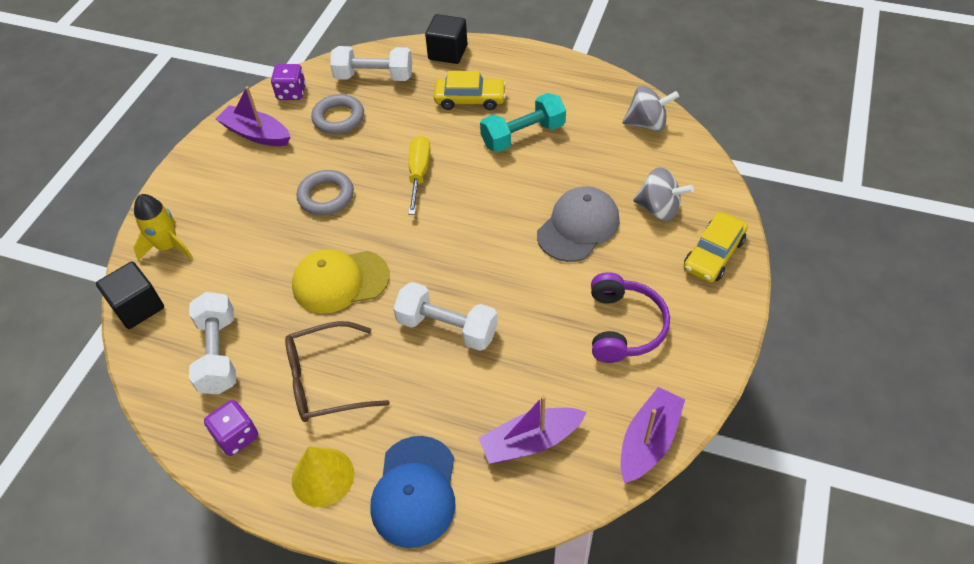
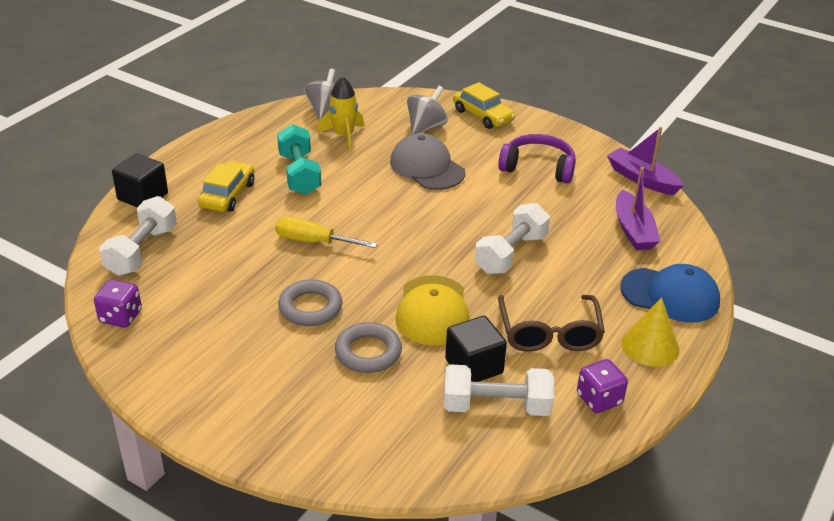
camera: 80 degrees left, 15 degrees down
black cube [96,262,164,329] -> black cube moved to [445,316,507,382]
yellow rocket [134,194,193,260] -> yellow rocket moved to [318,76,364,151]
purple boat [216,86,290,146] -> none
grey ring [311,94,364,134] -> grey ring moved to [335,322,402,373]

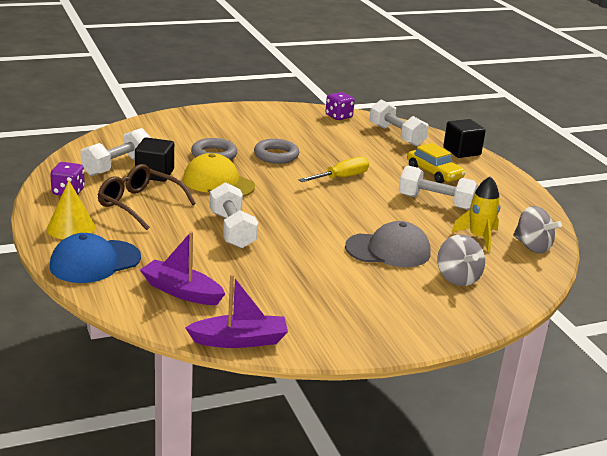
camera: 125 degrees right, 10 degrees down
turquoise dumbbell [277,124,321,195] -> white dumbbell [399,165,478,210]
yellow car [453,82,516,129] -> none
purple headphones [498,134,576,184] -> none

